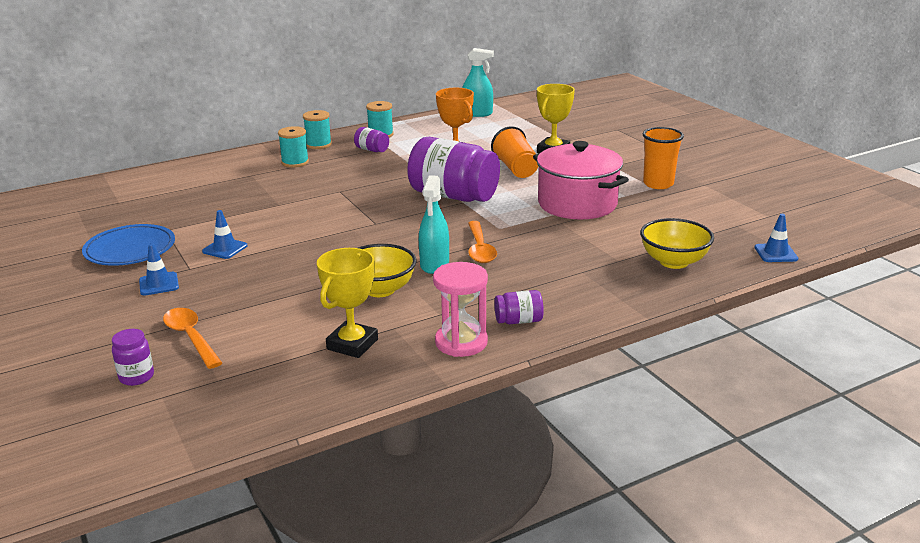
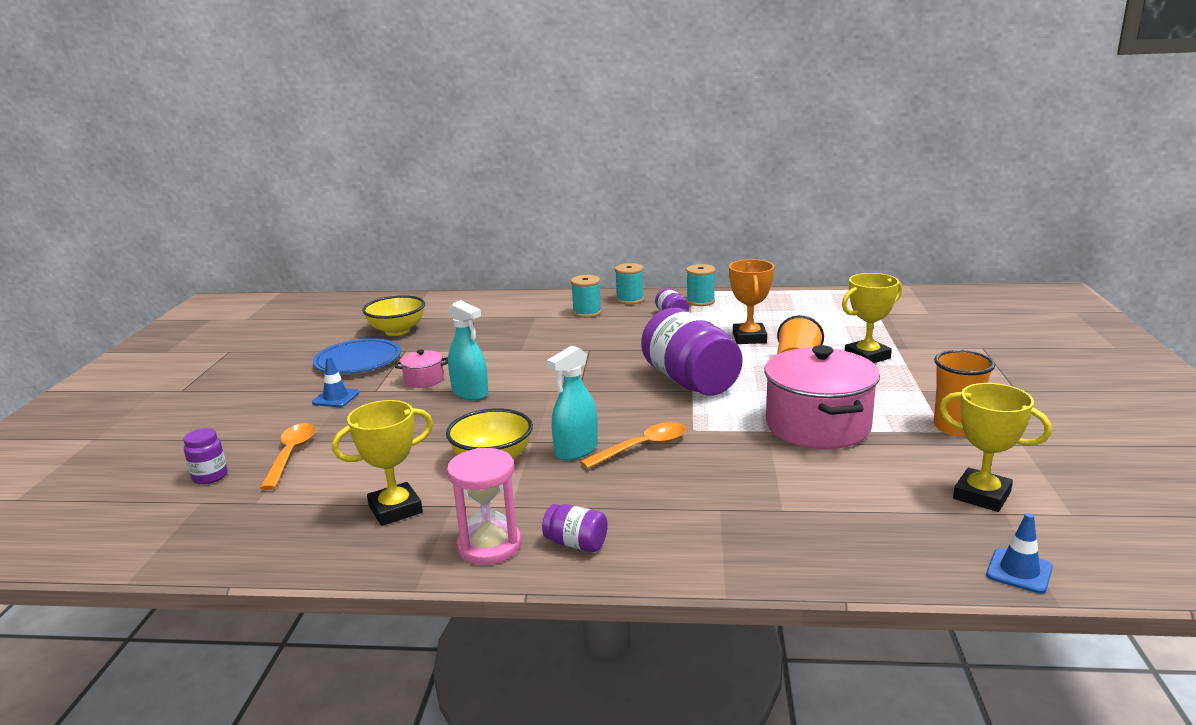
camera: 35 degrees right, 5 degrees down
blue traffic cone [202,210,248,259] -> pink pot [395,349,448,388]
turquoise spray bottle [462,48,494,117] -> turquoise spray bottle moved to [448,300,488,400]
orange spoon [468,221,497,263] -> orange spoon turned 150 degrees counterclockwise [580,422,686,469]
yellow bowl [640,218,714,269] -> yellow bowl moved to [362,295,425,336]
none -> yellow trophy [939,383,1052,512]

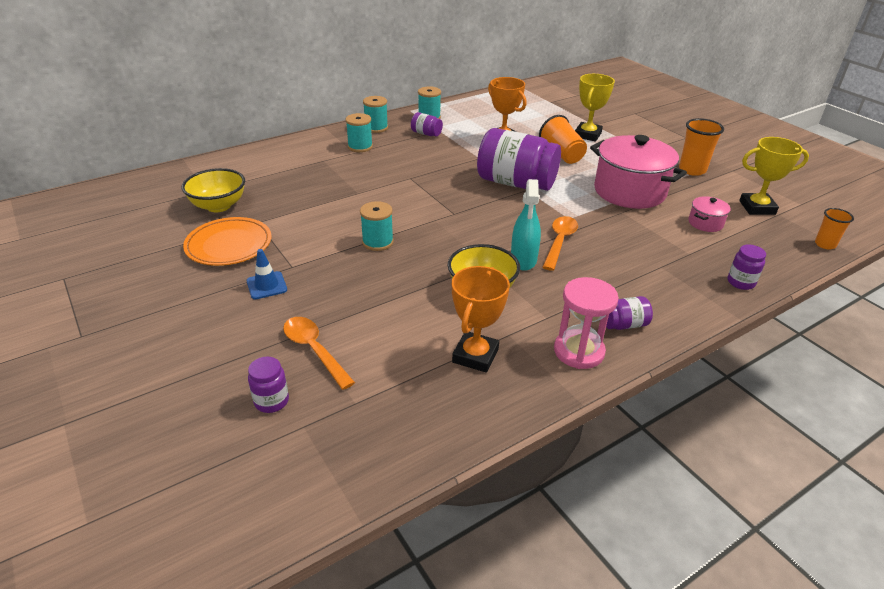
camera: 40 degrees left, 15 degrees up
blue plate [313,338,401,374] -> orange plate [183,217,271,266]
yellow trophy [332,400,433,526] -> orange trophy [452,266,510,373]
pink pot [395,349,448,388] -> pink pot moved to [689,196,731,232]
turquoise spray bottle [448,300,488,400] -> turquoise spool [360,201,394,251]
blue traffic cone [986,513,1053,594] -> orange cup [815,208,854,250]
none -> purple jar [728,244,766,290]

